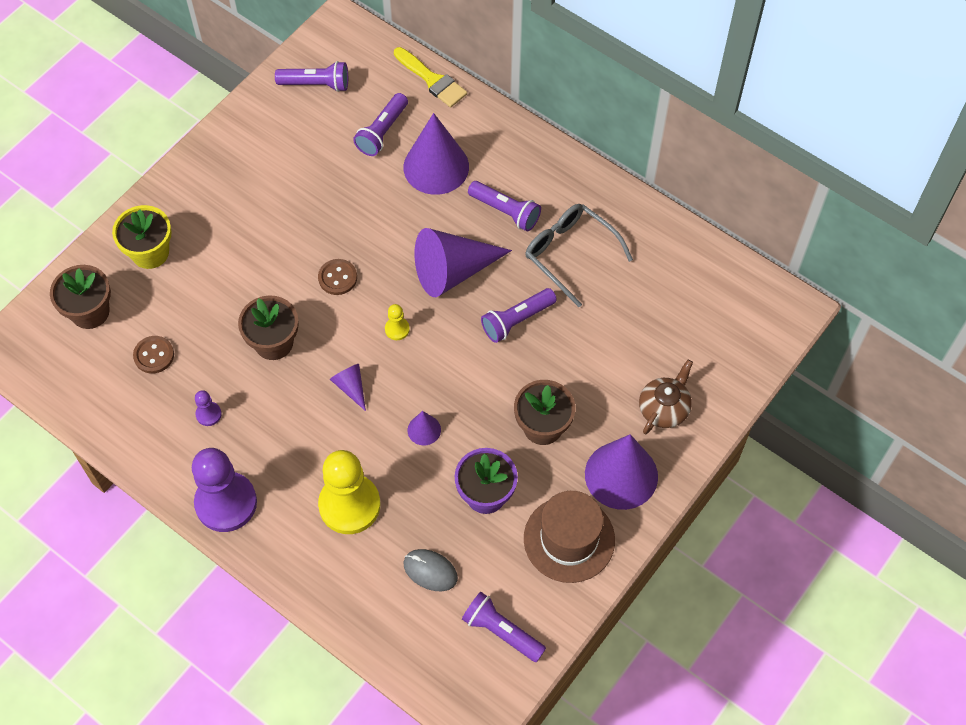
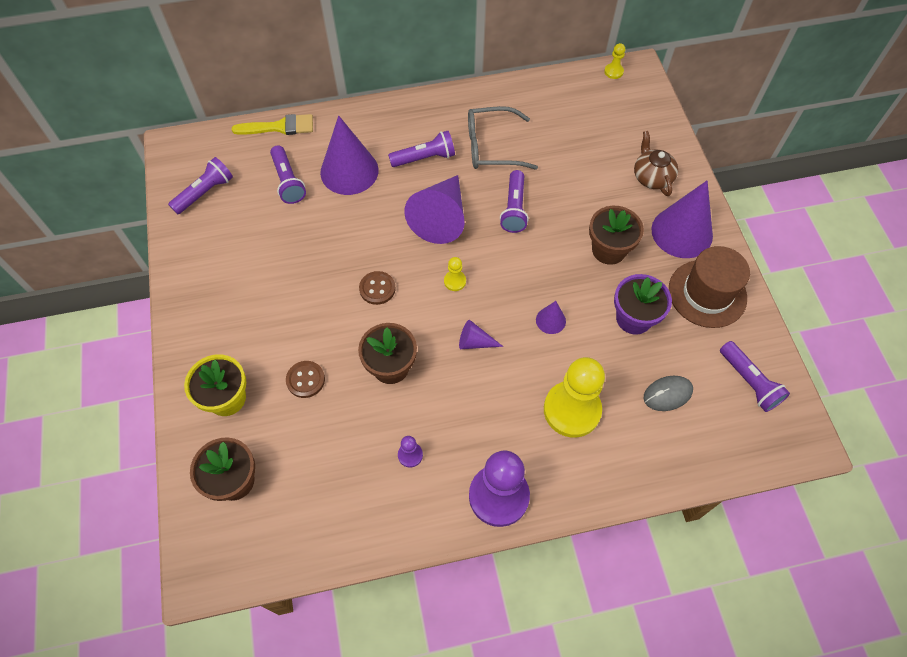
camera: 50 degrees left, 0 degrees up
brown button [133,336,174,374] -> brown button moved to [286,361,325,398]
purple flashlight [462,592,546,662] -> purple flashlight turned 105 degrees counterclockwise [720,341,790,412]
none -> yellow pawn [604,43,625,79]

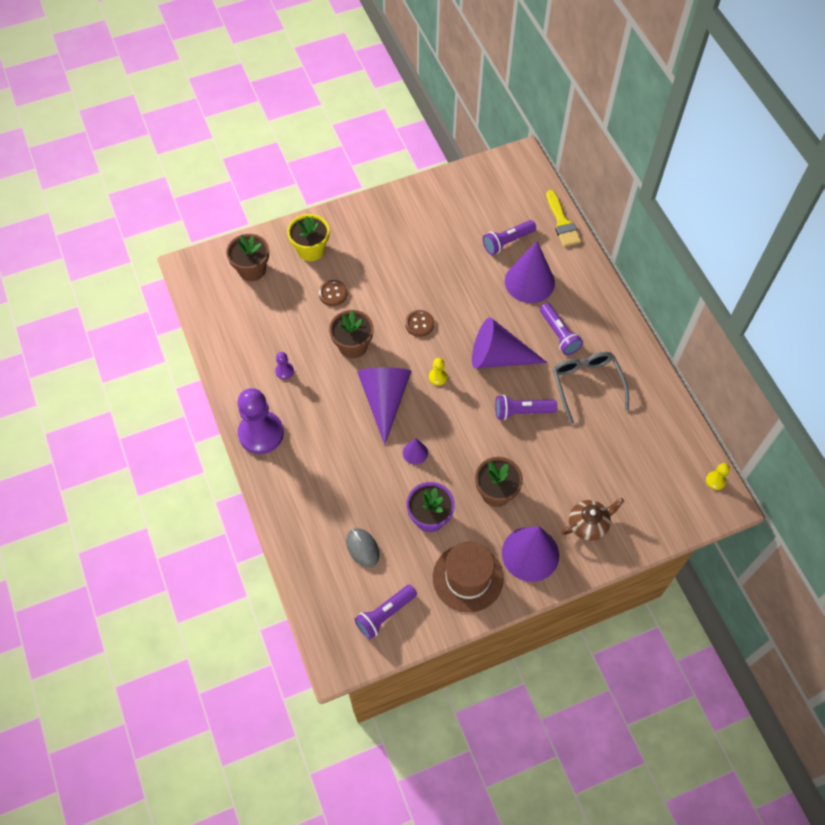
camera: 80 degrees right, 0 degrees up
purple flashlight [168,157,233,214] -> none
purple cone [459,320,503,349] -> purple cone [357,367,411,445], size x2.15
yellow pawn [544,357,605,438] -> none

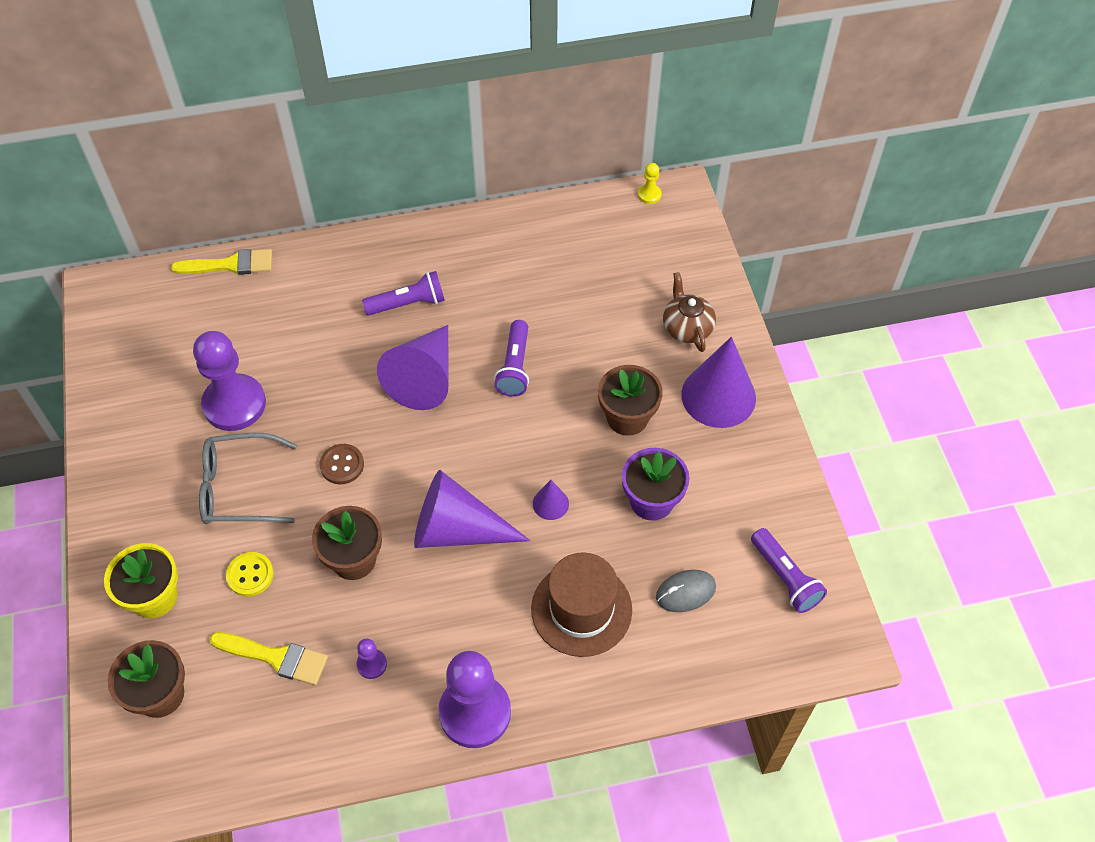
camera: 80 degrees left, 5 degrees down
brown button [319,280,348,306] -> yellow button [226,552,274,597]
yellow pawn [429,358,447,386] -> none
brown hat [433,541,504,613] -> brown hat moved to [531,552,632,657]
purple flashlight [483,220,536,255] -> none
purple cone [505,241,555,303] -> none
grey glasses [553,352,629,424] -> grey glasses moved to [199,433,297,524]
none -> purple pawn [193,331,266,431]
none -> yellow brush [210,632,328,685]

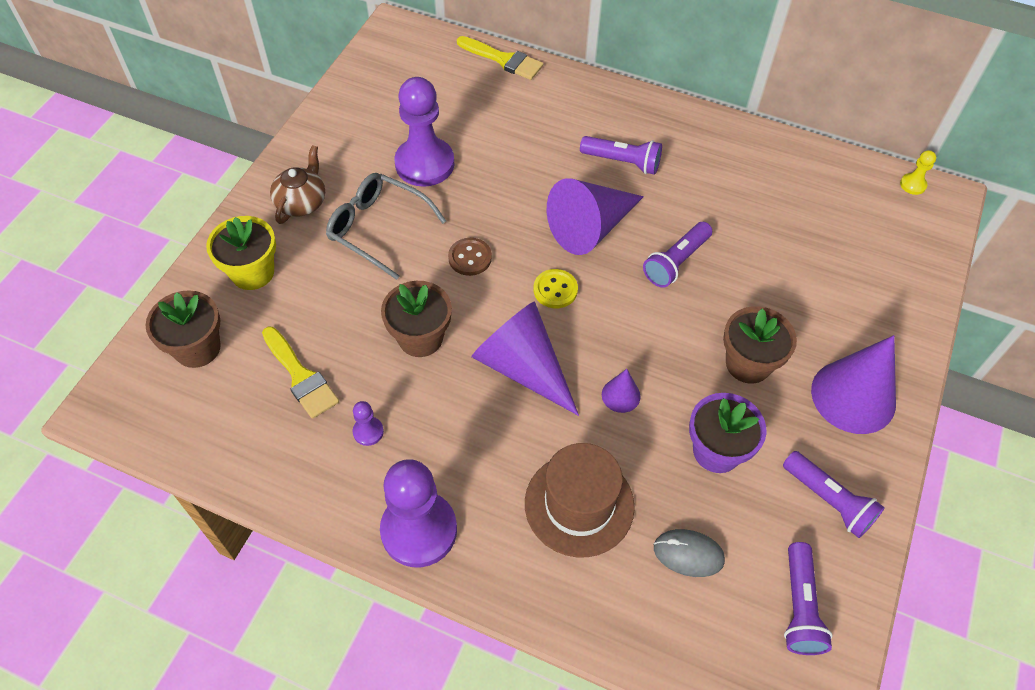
camera: 35 degrees right, 0 degrees up
yellow button [226,552,274,597] -> yellow button moved to [534,269,578,308]
brown teapot [663,272,716,352] -> brown teapot moved to [270,145,325,224]
none -> purple flashlight [783,451,885,538]

